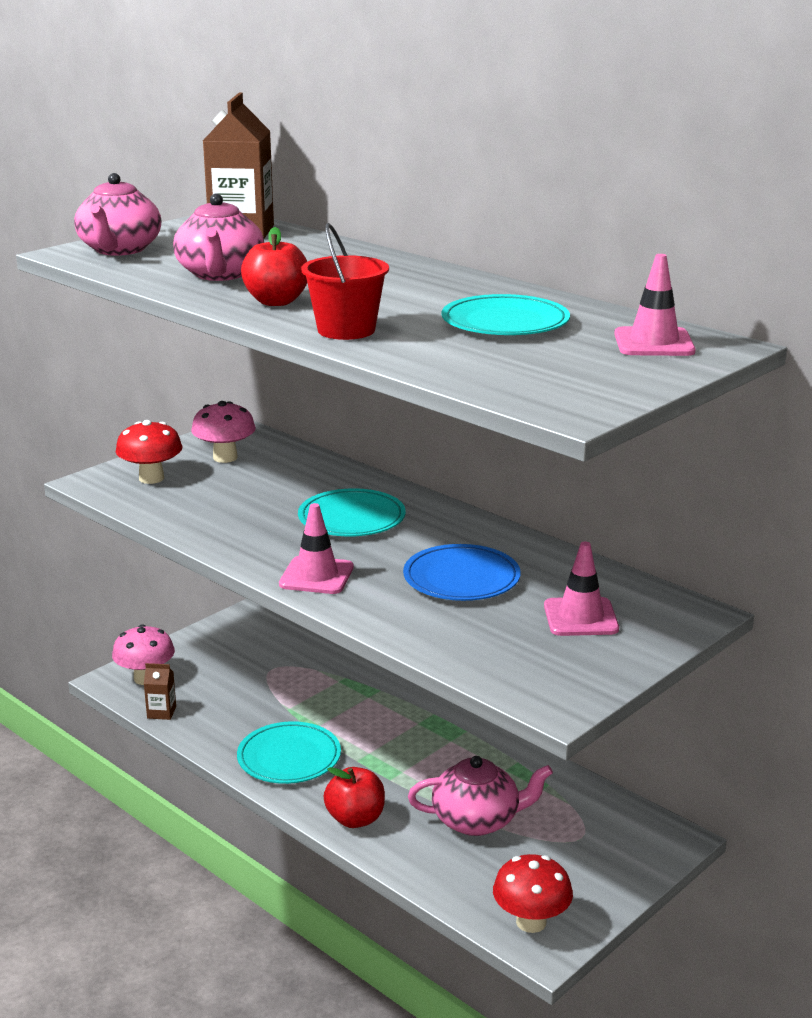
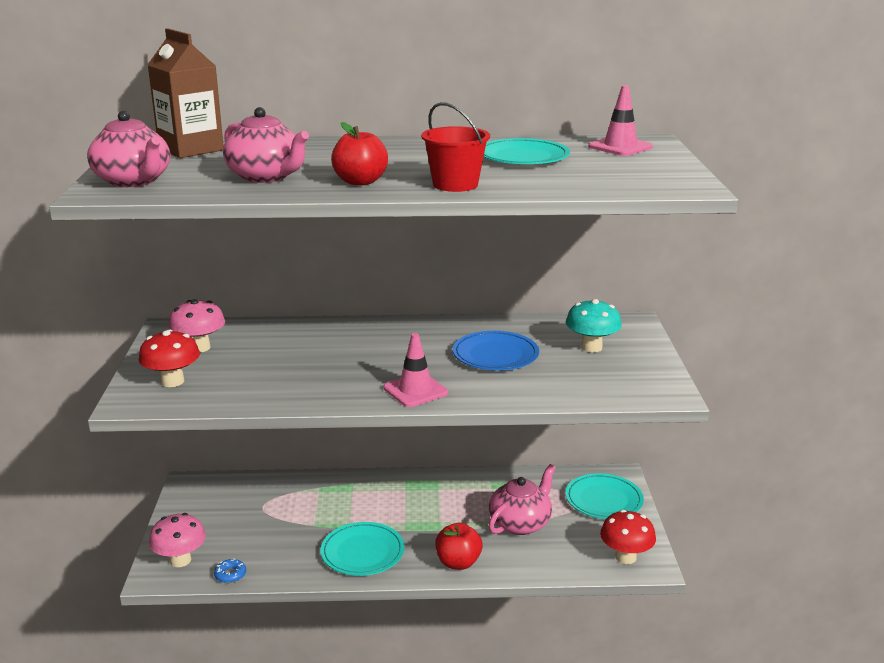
camera: 45 degrees left, 0 degrees up
brown carton [144,663,176,720] -> blue donut [214,558,246,583]
turquoise plate [298,488,406,537] -> turquoise plate moved to [565,473,644,519]
pink traffic cone [544,542,619,636] -> turquoise mushroom [566,299,622,353]

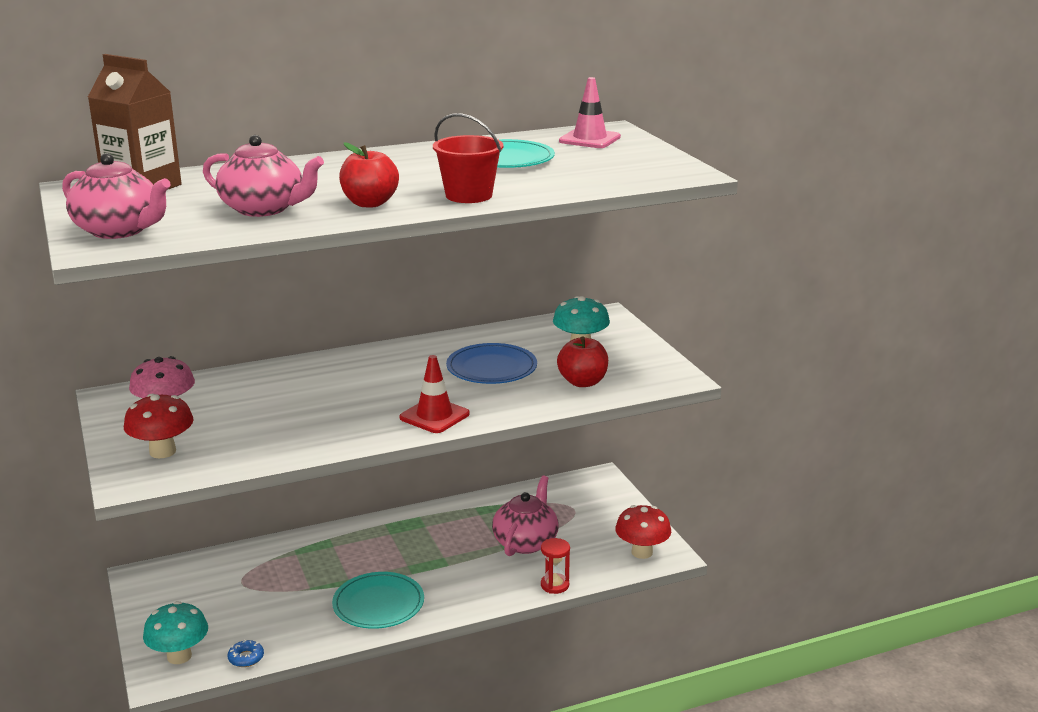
camera: 20 degrees left, 0 degrees up
pink mushroom [149,513,206,567] -> turquoise mushroom [143,601,208,664]
pink traffic cone [384,333,448,407] -> red traffic cone [400,355,470,433]
red apple [435,523,483,570] -> red apple moved to [557,336,608,387]
turquoise plate [565,473,644,519] -> none
none -> red hourglass [541,538,570,594]

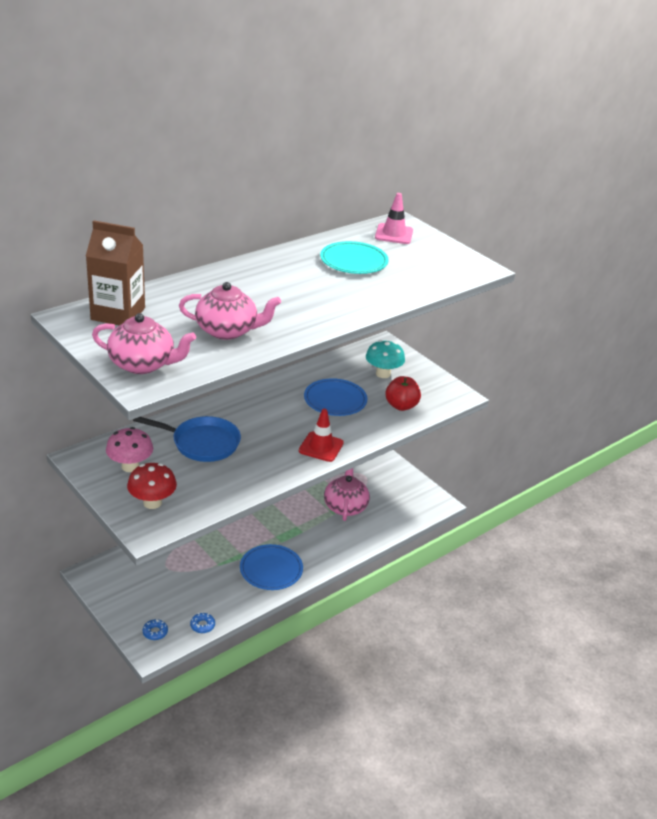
camera: 20 degrees left, 10 degrees up
turquoise mushroom [143,601,208,664] -> blue donut [143,619,168,640]
turquoise plate [332,572,424,629] -> blue plate [240,544,303,590]
red apple [339,142,399,207] -> none
red bucket [433,113,503,203] -> none
red hourglass [541,538,570,594] -> none
red mushroom [615,505,671,559] -> none
none -> blue pan [133,416,241,462]

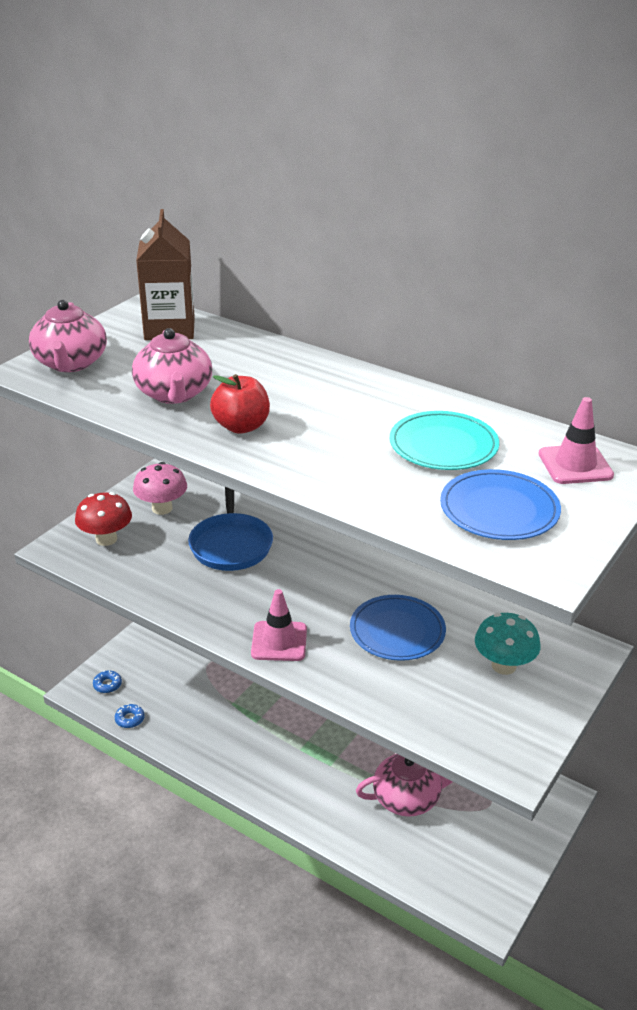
camera: 75 degrees right, 0 degrees up
blue plate [240,544,303,590] -> blue plate moved to [440,469,561,540]
red traffic cone [299,409,344,462] -> pink traffic cone [251,589,307,661]
red apple [385,376,421,411] -> red apple moved to [210,374,270,434]

